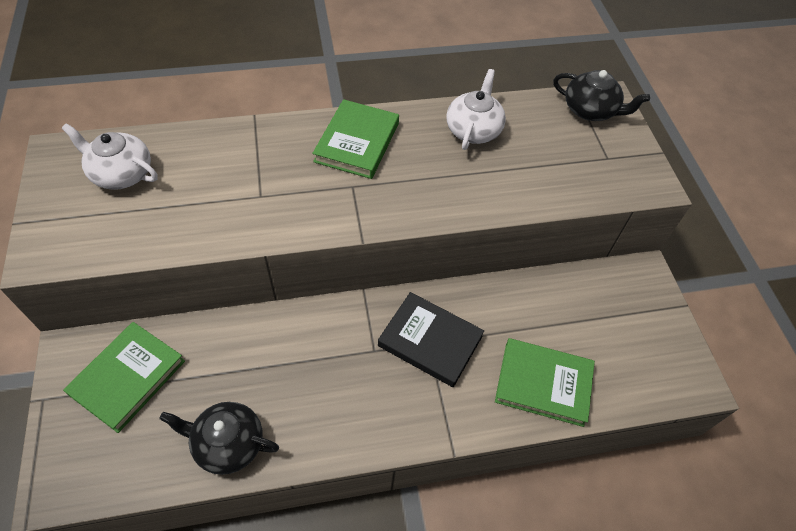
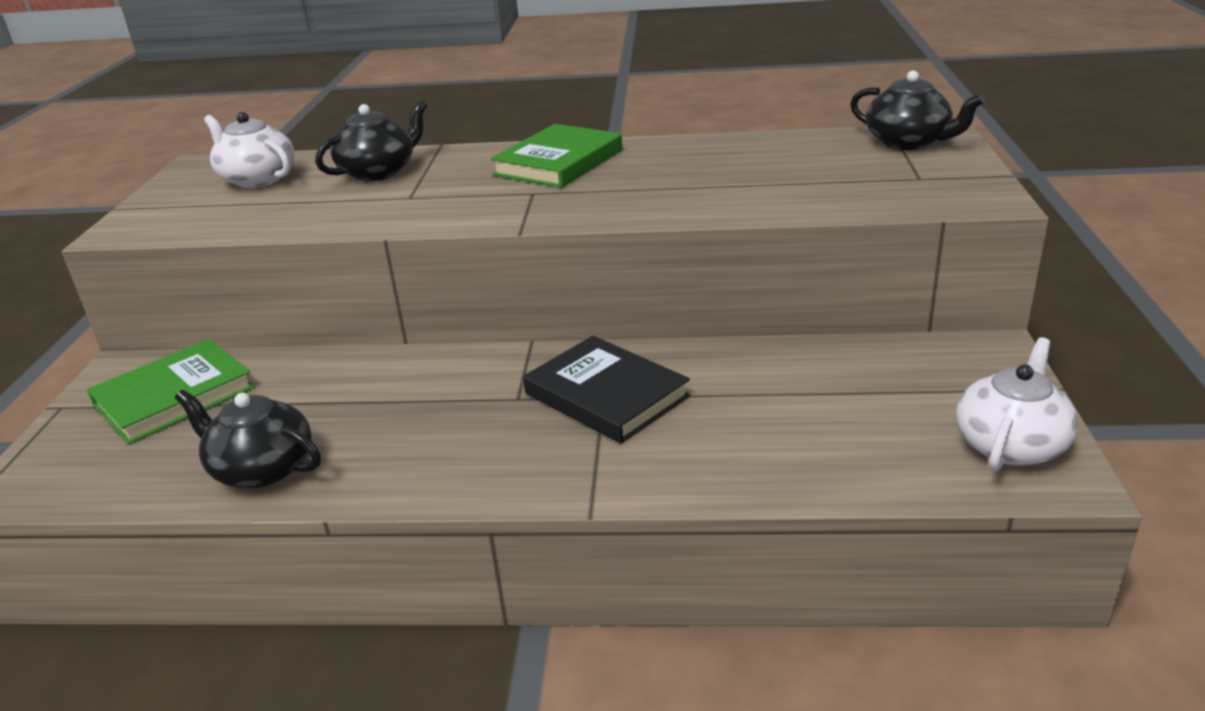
camera: 20 degrees right, 25 degrees down
white teapot [446,69,506,150] -> white teapot moved to [956,337,1078,471]
green book [495,338,595,427] -> none
none -> black teapot [315,100,427,181]

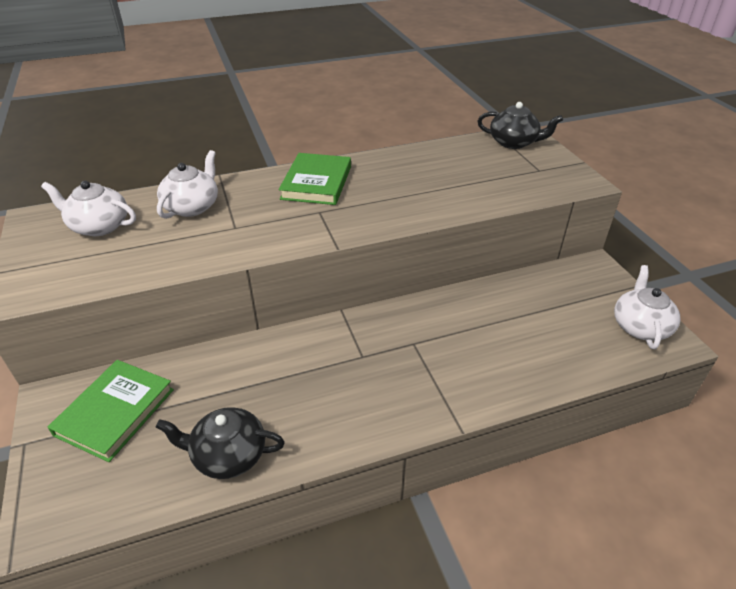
camera: 25 degrees left, 10 degrees up
black teapot [315,100,427,181] -> white teapot [157,150,218,219]
black book [523,336,690,443] -> none

